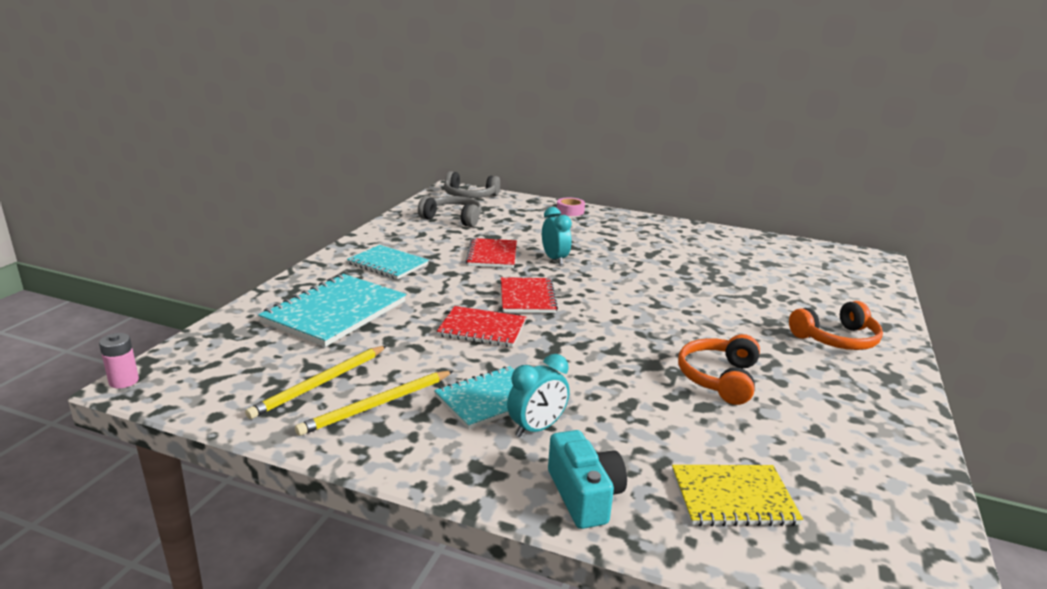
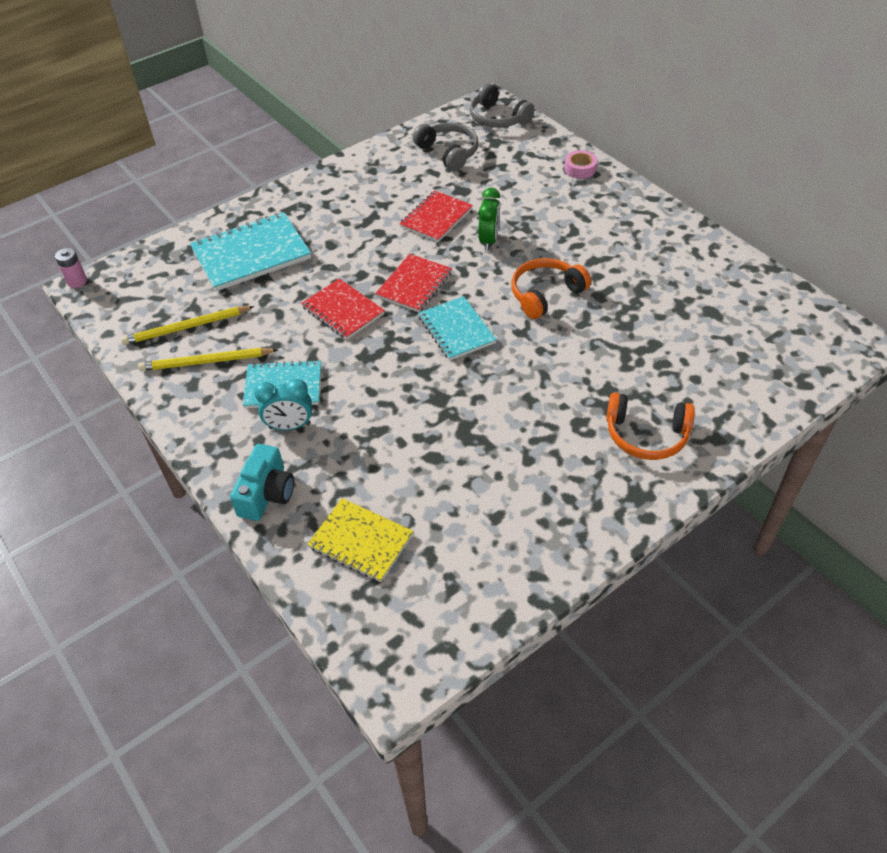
camera: 35 degrees right, 25 degrees up
turquoise notebook [347,245,429,279] -> turquoise notebook moved to [418,296,497,360]
turquoise clock [542,207,572,265] -> green clock [478,188,500,251]
orange headphones [678,334,760,405] -> orange headphones moved to [511,258,591,319]

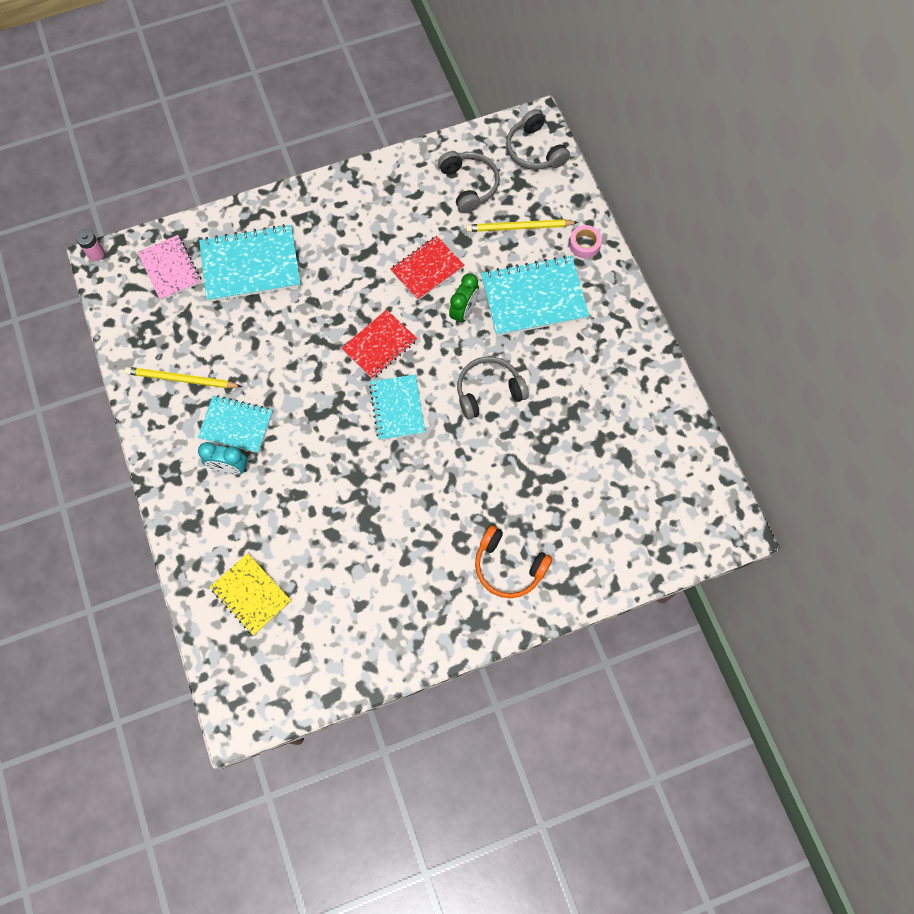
camera: 15 degrees right, 20 degrees up
yellow pencil [121,306,255,345] -> yellow pencil moved to [466,219,578,232]
turquoise camera [230,444,294,521] -> none
red notebook [301,278,385,339] -> none
orange headphones [511,258,591,319] -> grey headphones [457,357,529,420]
none -> pink notebook [137,235,201,301]
none -> turquoise notebook [481,255,589,336]

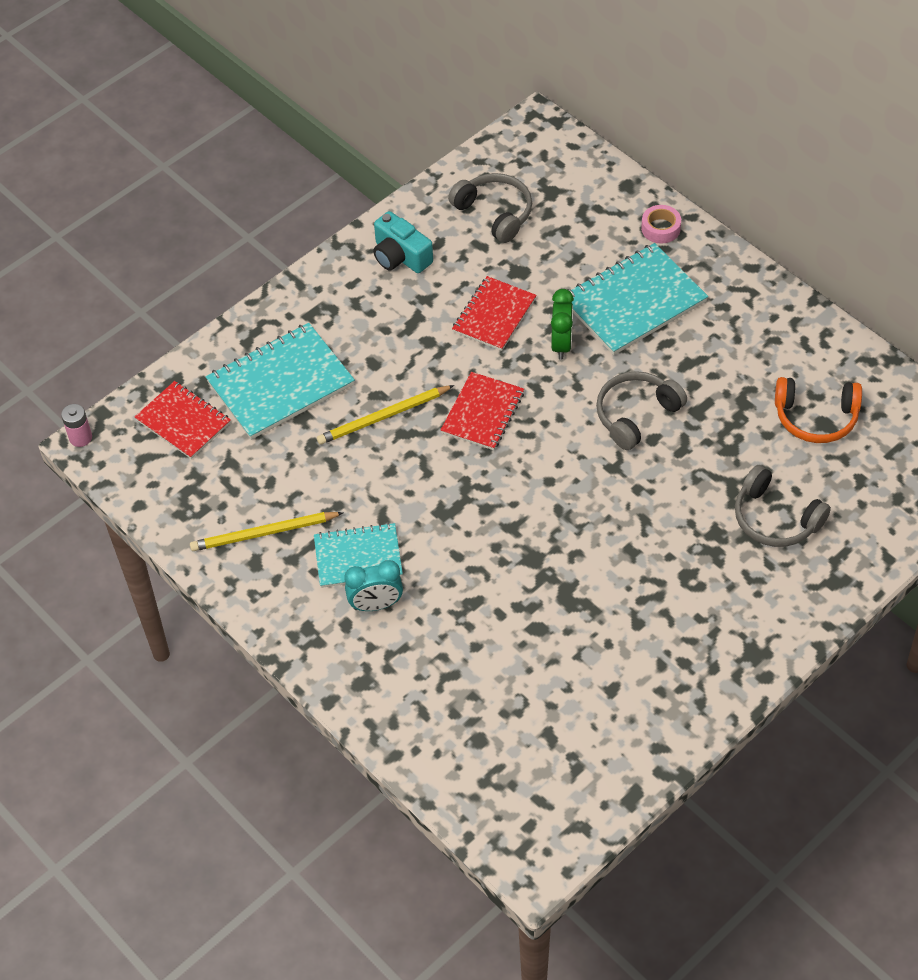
camera: 20 degrees left, 15 degrees down
pink notebook [137,235,201,301] -> red notebook [135,381,231,459]
yellow notebook [210,553,291,635] -> none
turquoise notebook [369,374,425,440] -> none
yellow pencil [466,219,578,232] -> yellow pencil moved to [317,385,454,445]
orange headphones [475,525,552,598] -> orange headphones moved to [775,377,862,443]
grey headphones [506,109,570,170] -> grey headphones moved to [735,465,831,547]
none -> turquoise camera [373,211,433,273]

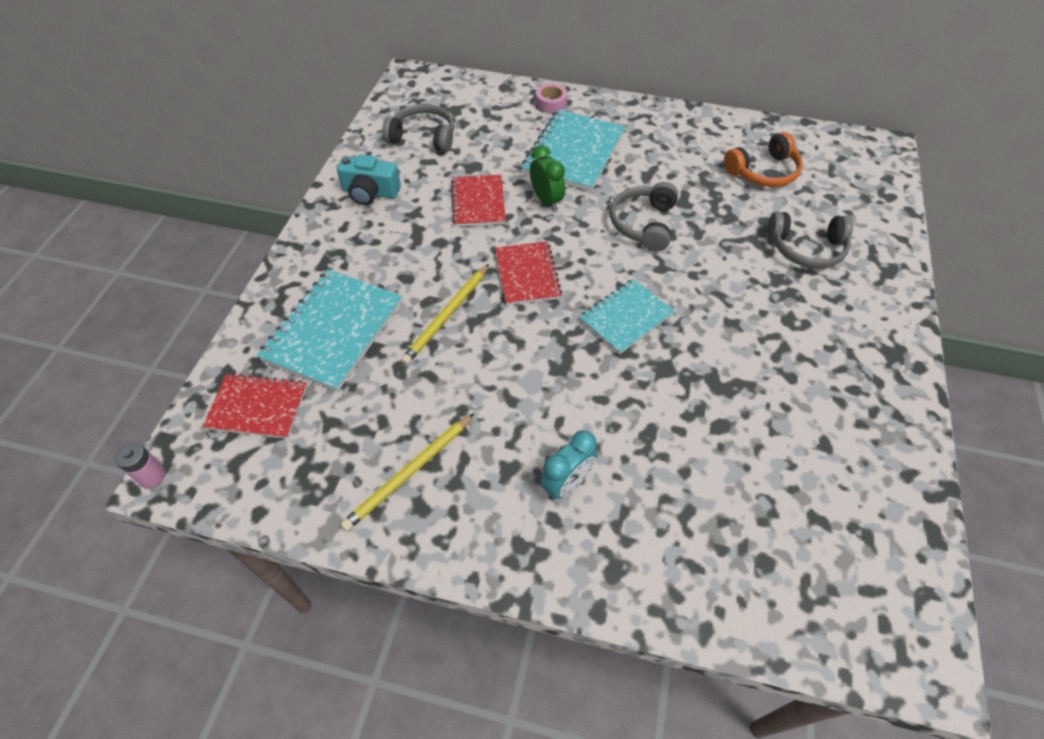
camera: 35 degrees left, 0 degrees up
turquoise notebook [314,523,403,588] -> turquoise notebook moved to [579,279,675,355]

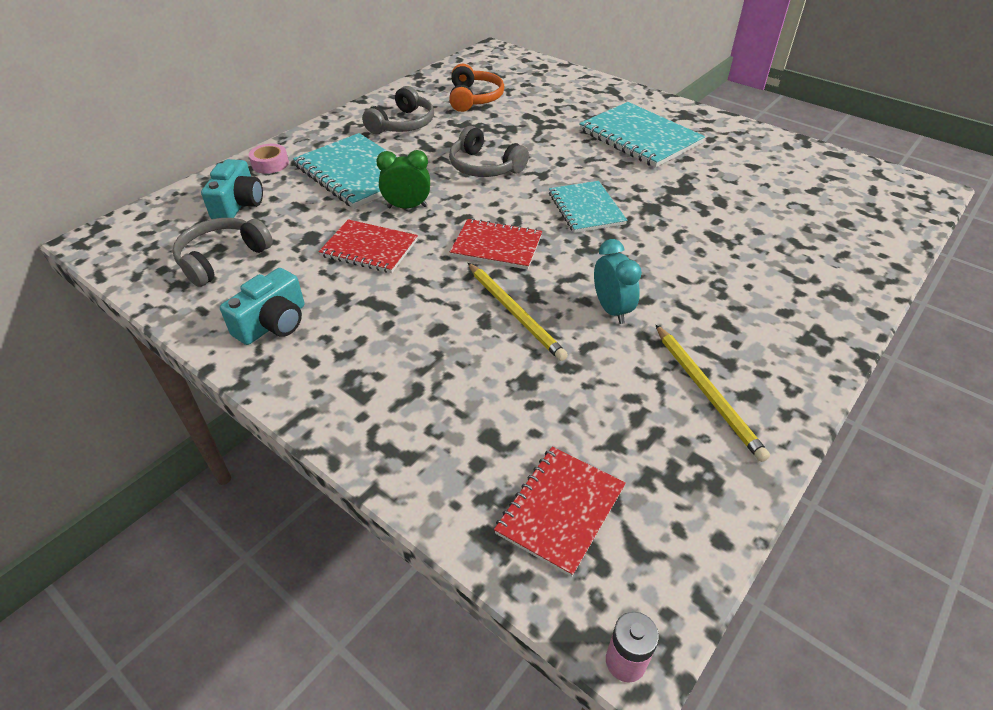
camera: 65 degrees left, 10 degrees down
turquoise notebook [257,269,402,392] -> turquoise notebook moved to [579,102,705,168]
turquoise clock [540,430,597,500] -> turquoise clock moved to [594,239,642,324]
grey headphones [767,211,853,268] -> grey headphones moved to [362,86,434,134]
none -> turquoise camera [201,159,263,219]

